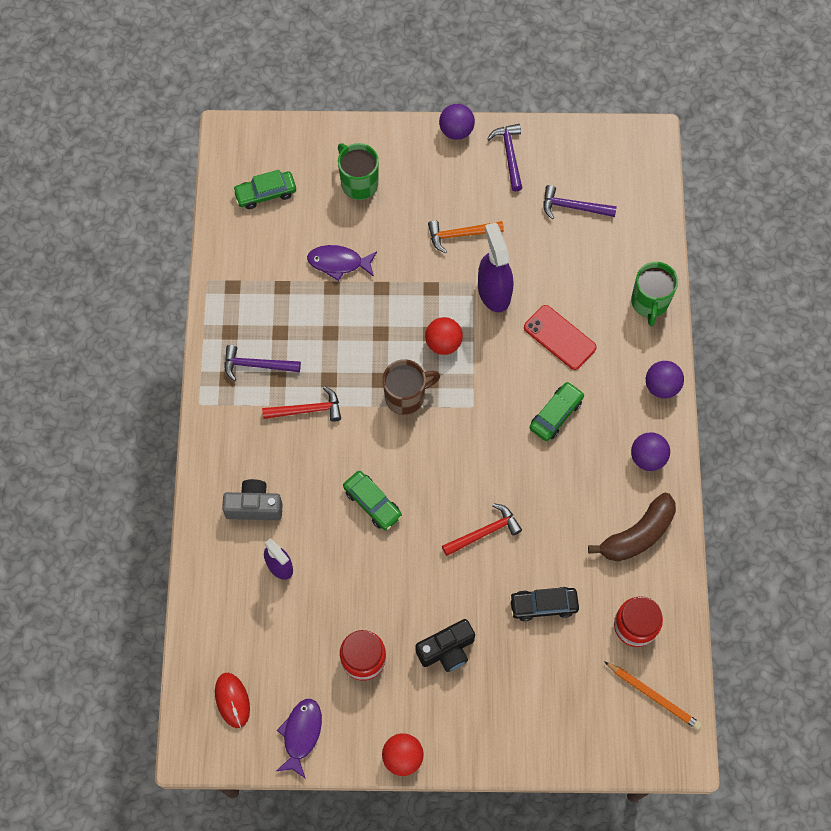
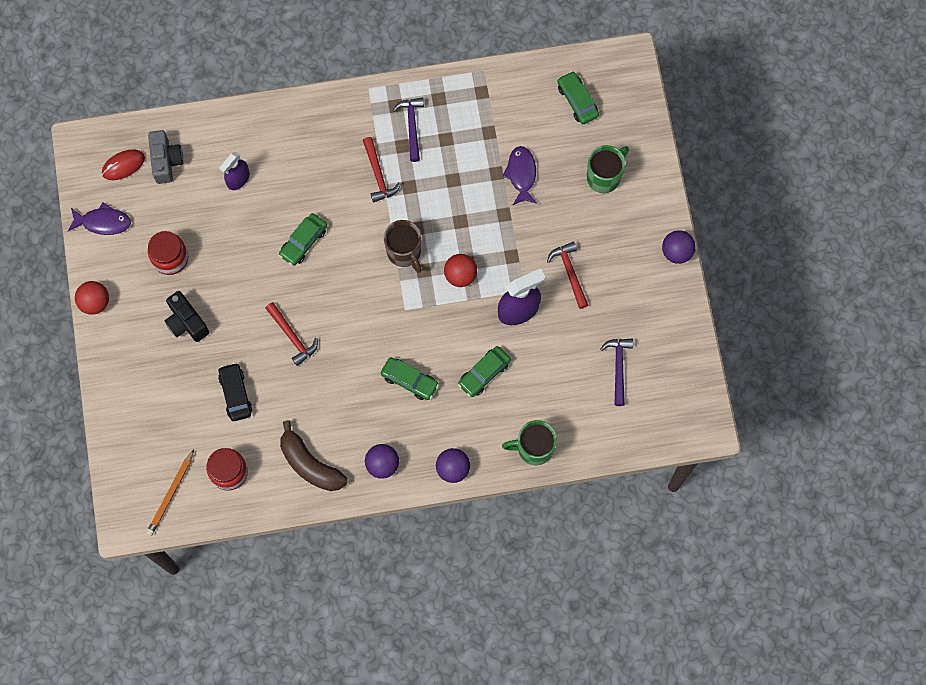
camera: 80 degrees right, 5 degrees up
grey camera [222,479,283,520] -> grey camera moved to [148,130,183,184]
orange hammer [428,220,504,253] -> red hammer [547,242,588,309]
purple hammer [487,124,522,191] -> none
red phone [524,305,597,370] -> green car [458,346,511,397]

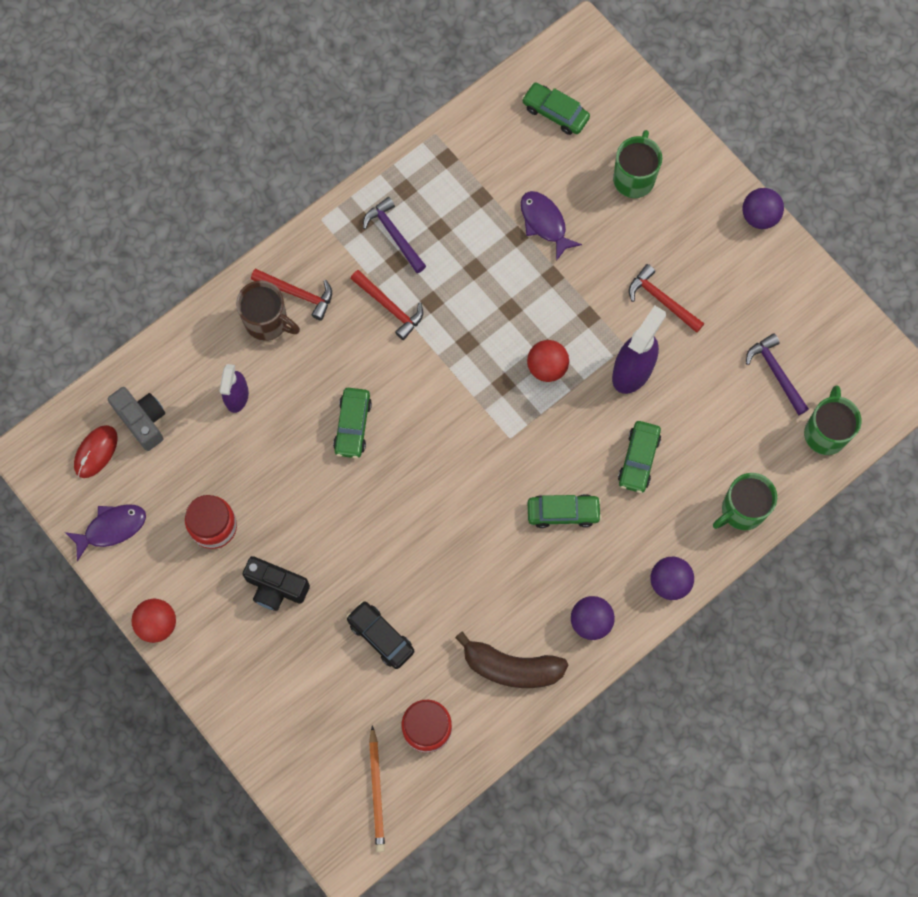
camera: 30 degrees left, 0 degrees up
red hammer [265,302,318,366] -> red hammer moved to [251,269,332,320]
brown mug [384,220,422,273] -> brown mug moved to [236,281,300,341]
none -> green mug [804,386,861,455]

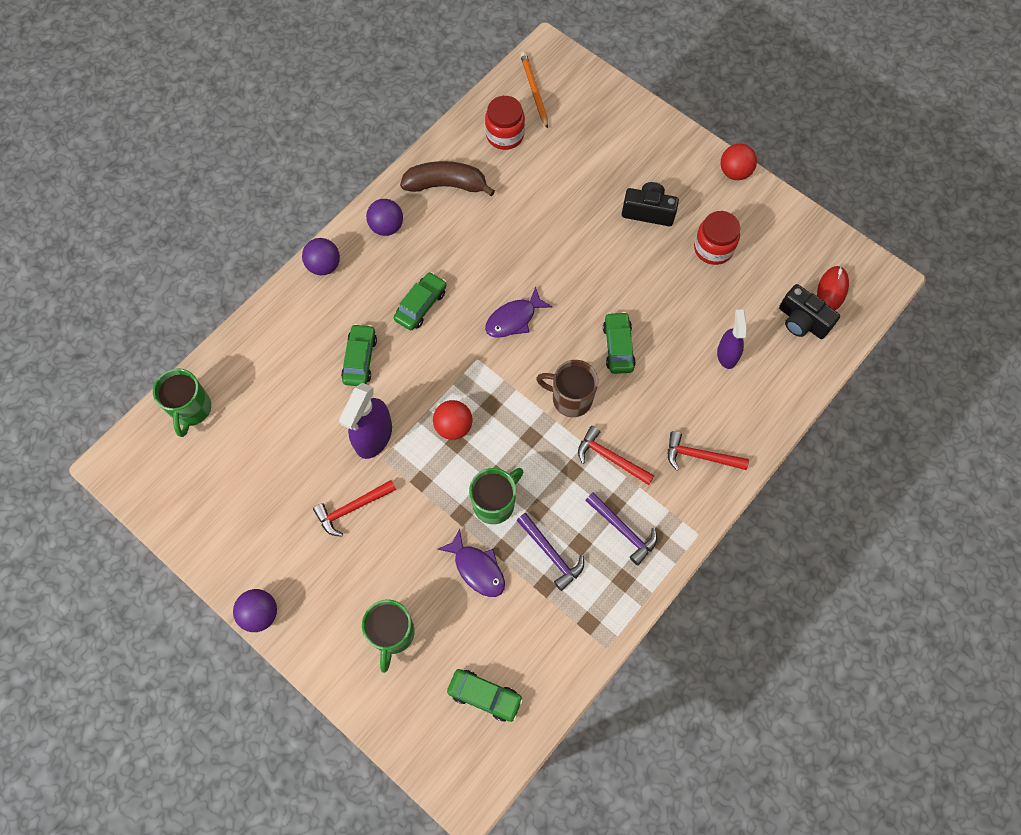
camera: 170 degrees right, 5 degrees down
purple fish [65,504,146,561] -> purple fish moved to [485,287,553,338]
grey camera [108,387,165,451] -> black camera [779,284,840,339]
brown mug [236,281,300,341] -> brown mug moved to [536,360,598,417]
black car [346,601,414,669] -> none
green car [528,494,602,528] -> green car turned 135 degrees clockwise [394,272,447,330]
red hammer [629,264,704,333] -> red hammer turned 120 degrees clockwise [313,480,396,537]
green mug [713,473,777,530] -> green mug moved to [469,468,523,524]
purple hammer [746,333,809,415] -> purple hammer moved to [517,513,584,591]

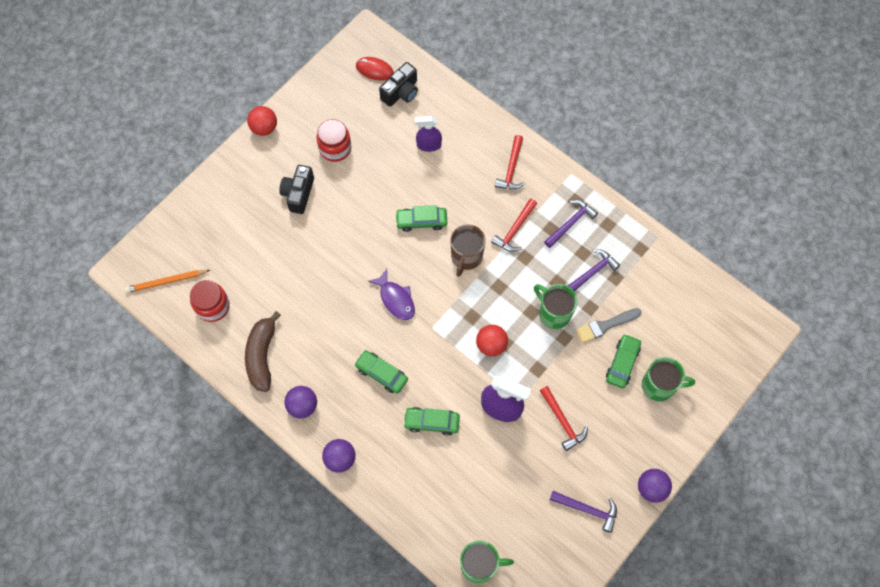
camera: 90 degrees left, 0 degrees up
purple fish [437,528,505,597] -> grey brush [576,308,641,343]
green car [447,669,523,722] -> green car moved to [606,334,641,388]
none -> purple hammer [550,491,617,533]

